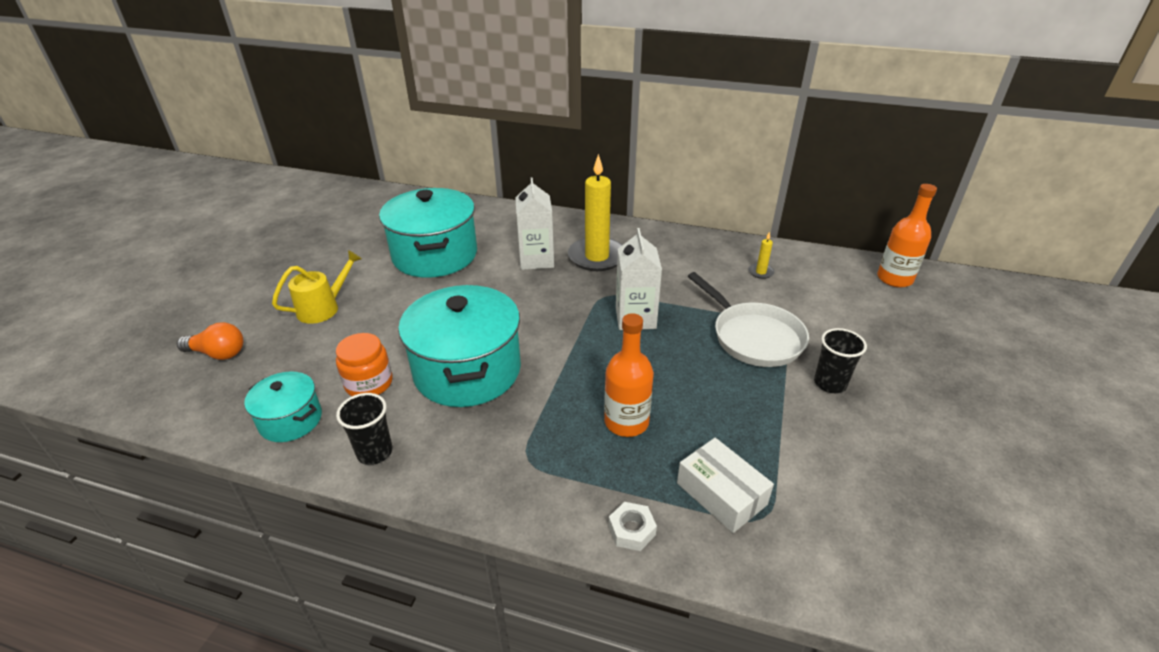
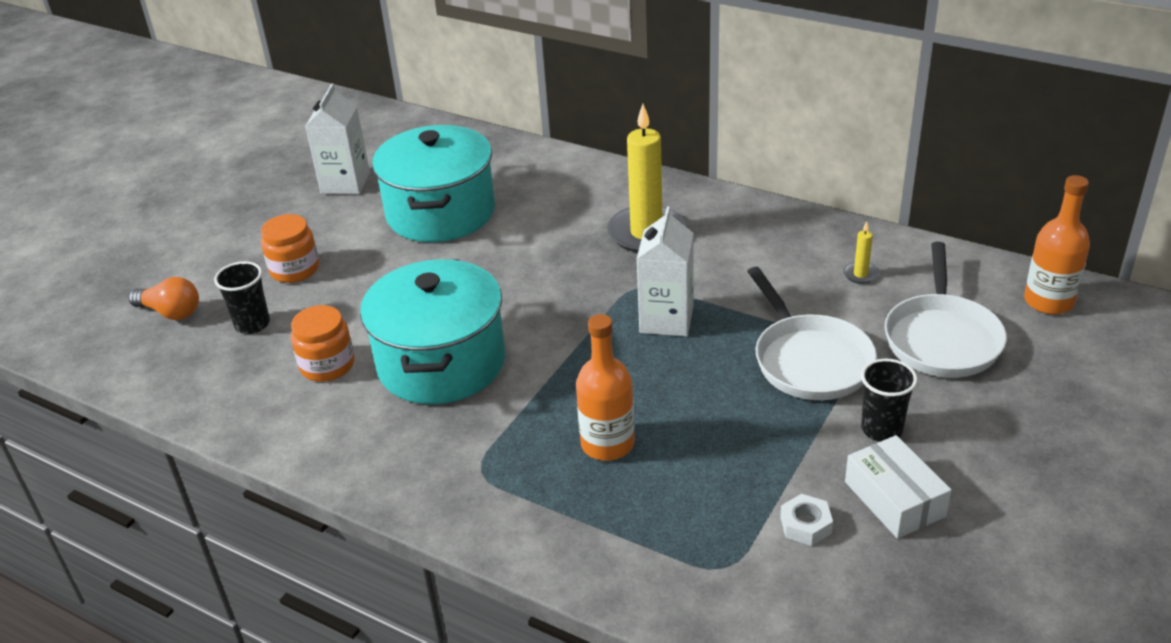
camera: 15 degrees right, 0 degrees up
turquoise pot [244,371,322,442] -> none
yellow watering can [272,250,362,324] -> orange jar [261,214,319,283]
black cup [336,393,393,465] -> black cup moved to [214,261,270,334]
white carton [515,177,554,270] -> white carton moved to [305,84,370,194]
white nut [609,502,657,551] -> white nut moved to [780,494,833,546]
white box [677,438,774,533] -> white box moved to [845,435,952,539]
none -> white pan [885,242,1007,378]

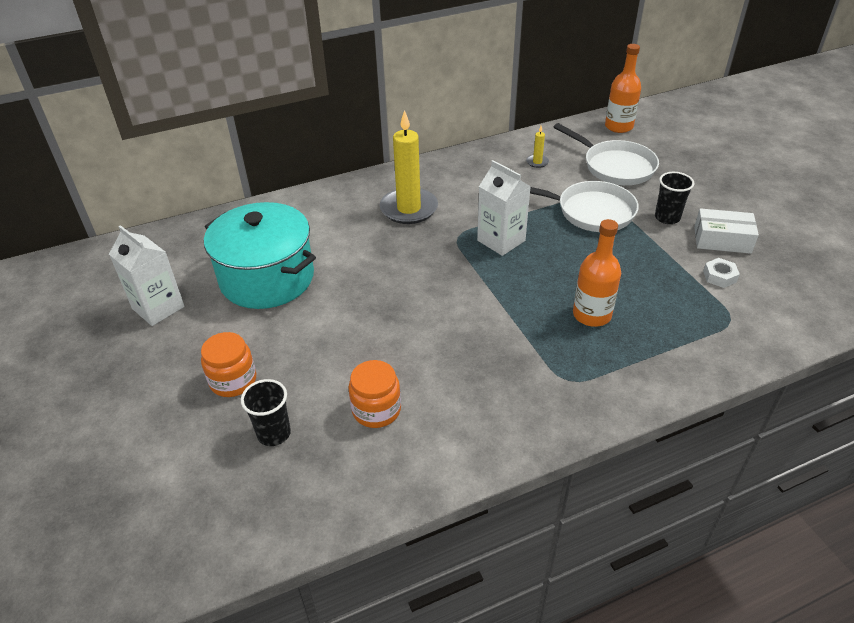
camera: 55 degrees left, 5 degrees up
orange light bulb [128,277,199,320] -> none
turquoise pot [360,259,505,404] -> none

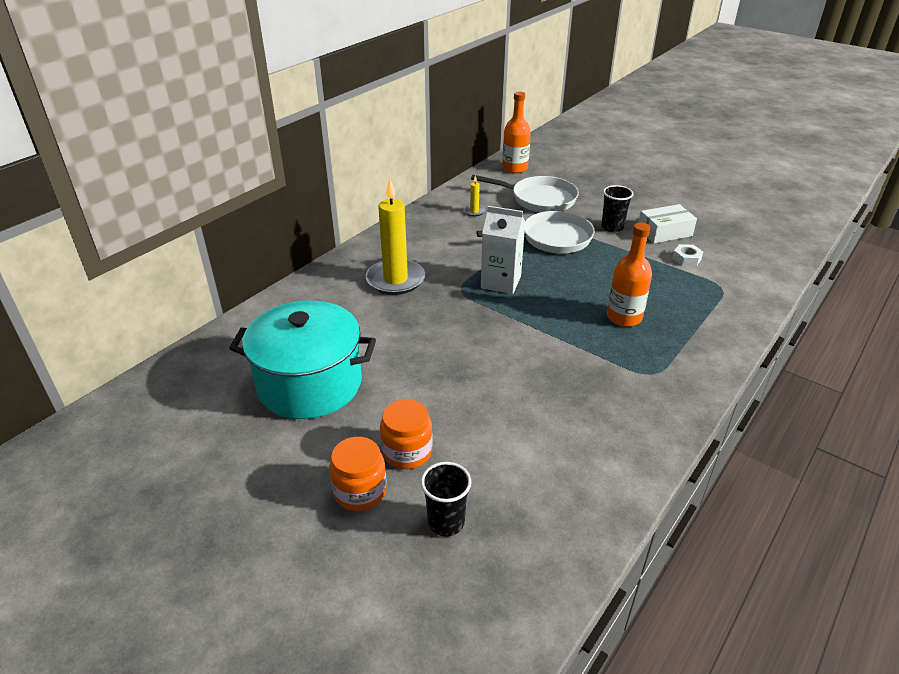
camera: 30 degrees left, 5 degrees down
white carton [109,225,185,326] -> none
orange jar [348,360,401,428] -> orange jar moved to [380,399,433,469]

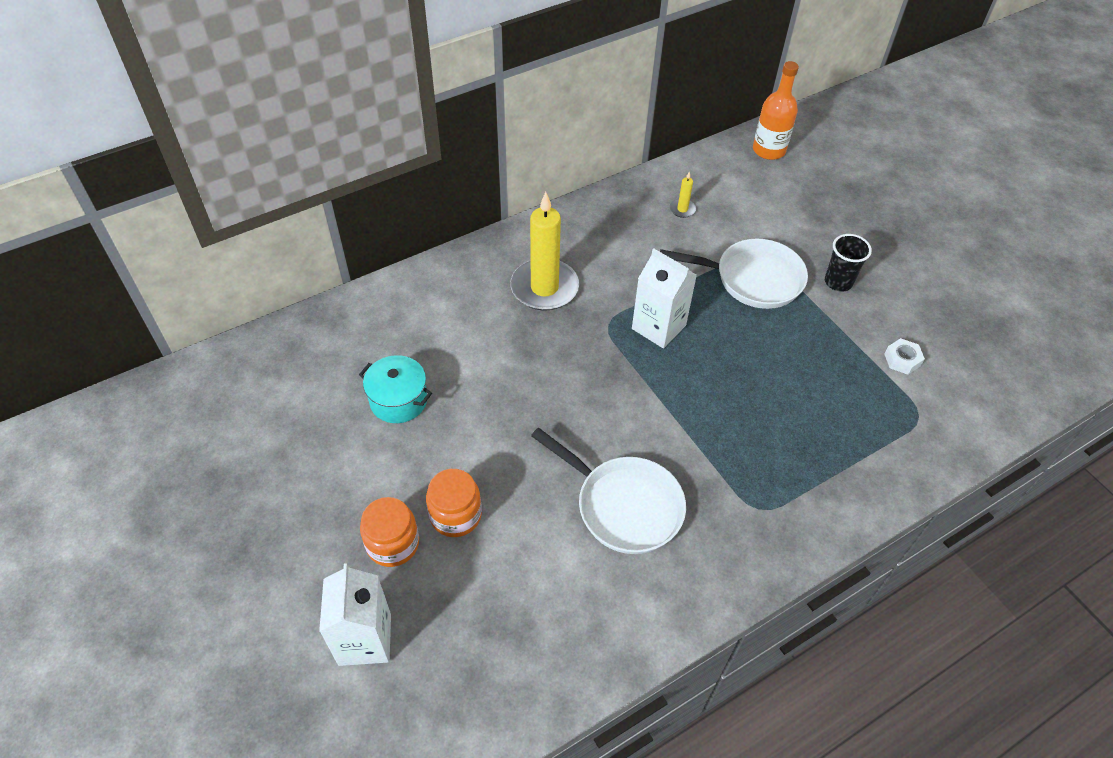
camera: 20 degrees right, 15 degrees up
turquoise pot [229,301,376,419] -> turquoise pot [359,355,432,423], size x0.52
black cup [421,462,471,537] -> none
white pan [471,175,579,212] -> white pan moved to [531,428,686,554]
orange bottle [607,222,652,327] -> none
white box [638,204,697,244] -> none
none -> white carton [319,563,391,666]

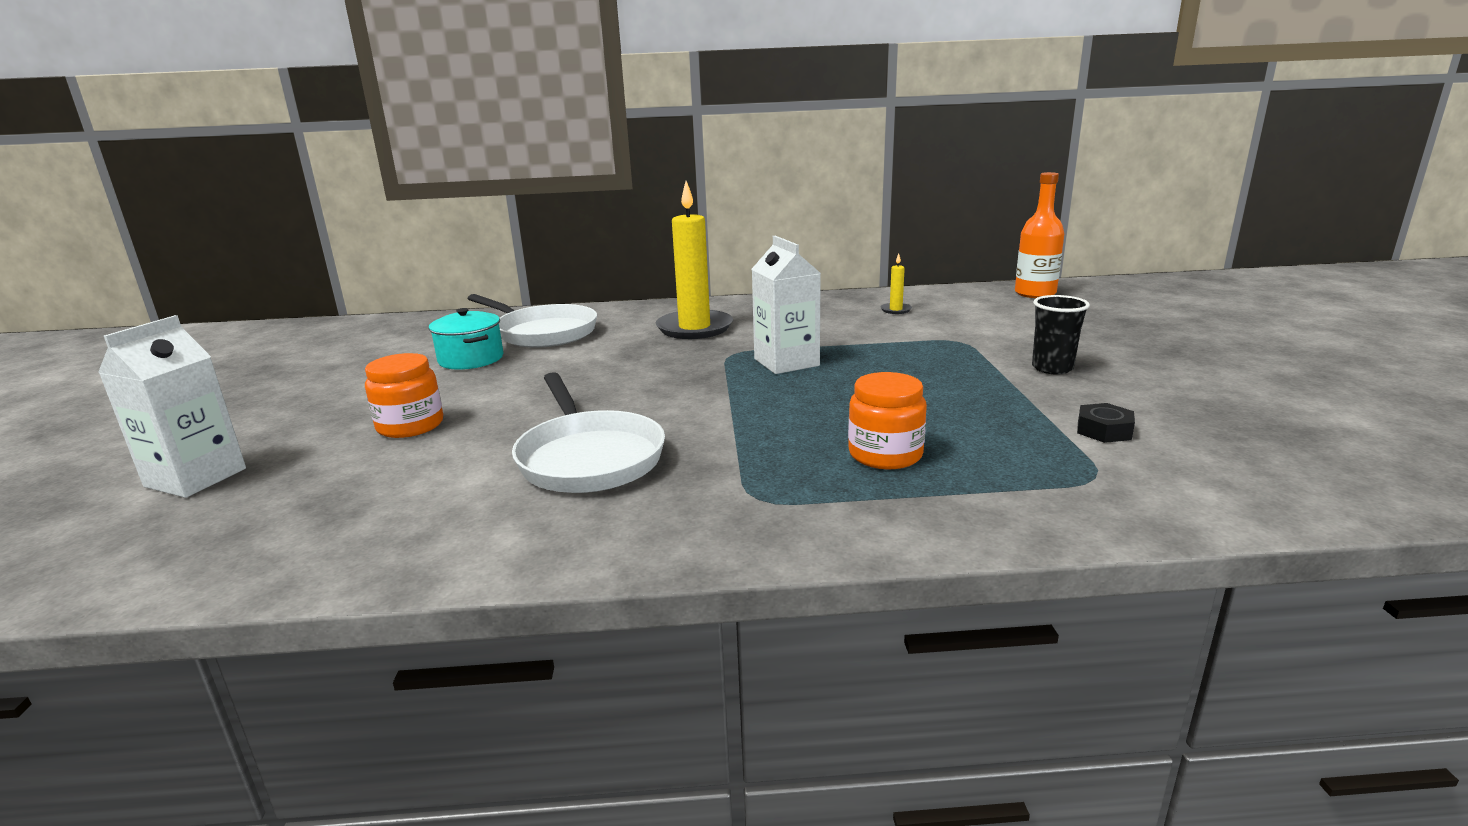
camera: 30 degrees right, 30 degrees down
orange jar [360,497,419,567] -> orange jar moved to [848,372,927,469]
white pan [660,239,808,309] -> white pan moved to [467,294,597,348]
white nut [884,338,925,375] -> black nut [1077,403,1135,443]

